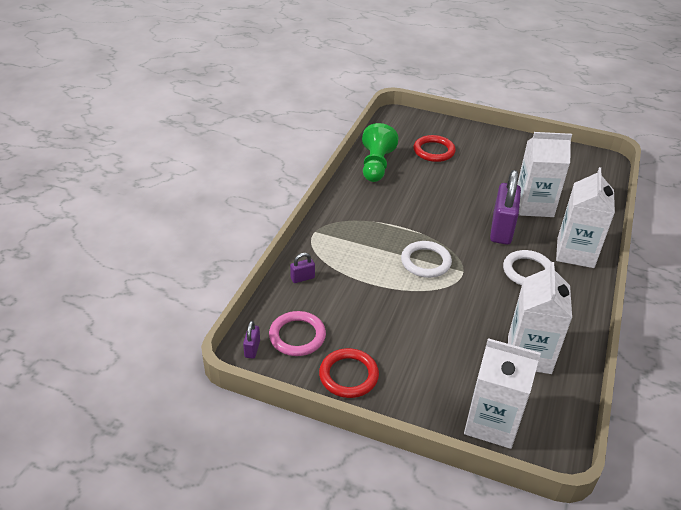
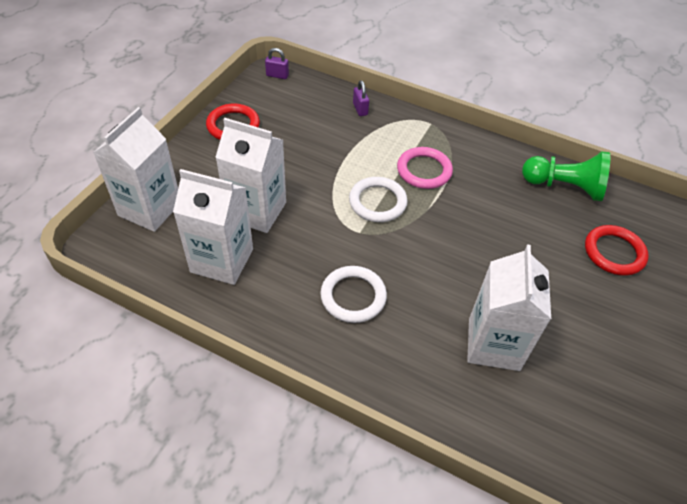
camera: 95 degrees right, 10 degrees up
pink ring [269,311,326,356] -> pink ring moved to [397,147,453,189]
purple padlock [490,170,521,245] -> none
white carton [556,167,615,268] -> white carton moved to [215,118,286,233]

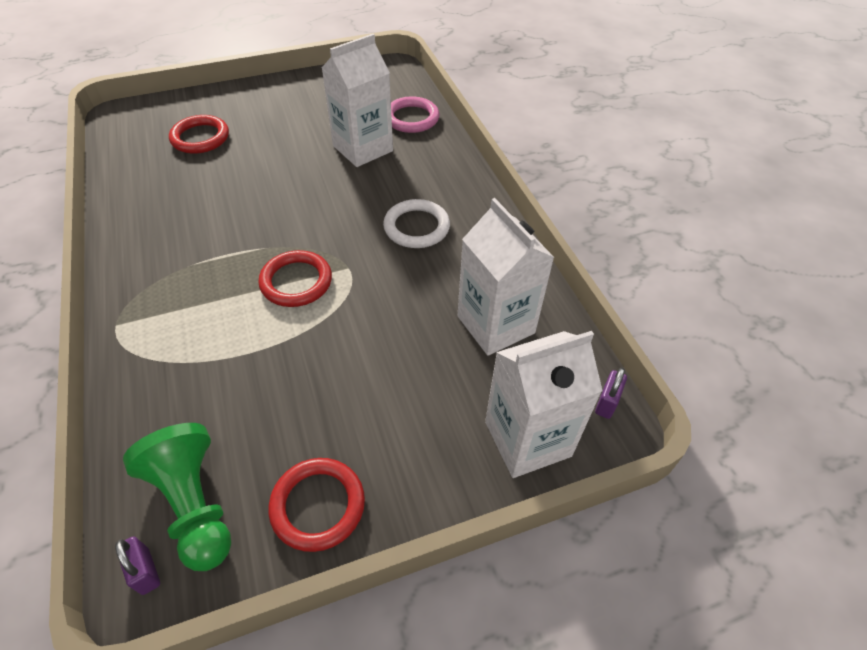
camera: 135 degrees left, 0 degrees up
white carton [215,118,286,233] -> none
white ring [349,177,408,222] -> red ring [258,250,332,307]
purple padlock [353,80,369,116] -> purple padlock moved to [595,368,627,419]
pink ring [397,147,453,189] -> pink ring moved to [391,96,439,133]
green pawn [522,152,610,201] -> green pawn moved to [123,423,231,571]

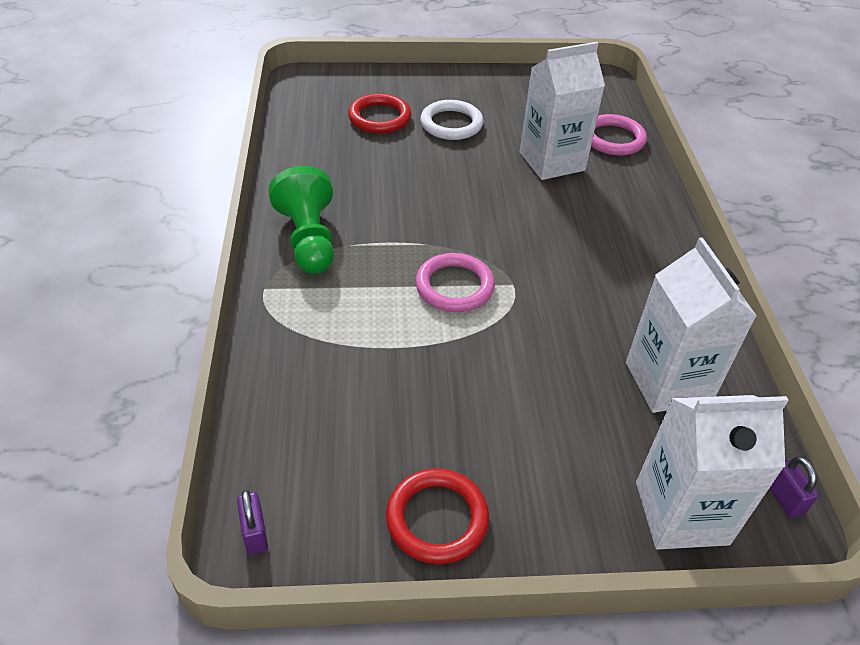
camera: 15 degrees right, 5 degrees down
green pawn [123,423,231,571] -> green pawn moved to [268,166,334,274]
red ring [258,250,332,307] -> pink ring [415,253,495,312]
white ring [383,199,450,248] -> white ring moved to [420,100,483,140]
purple padlock [595,368,627,419] -> purple padlock turned 60 degrees counterclockwise [769,456,819,518]

